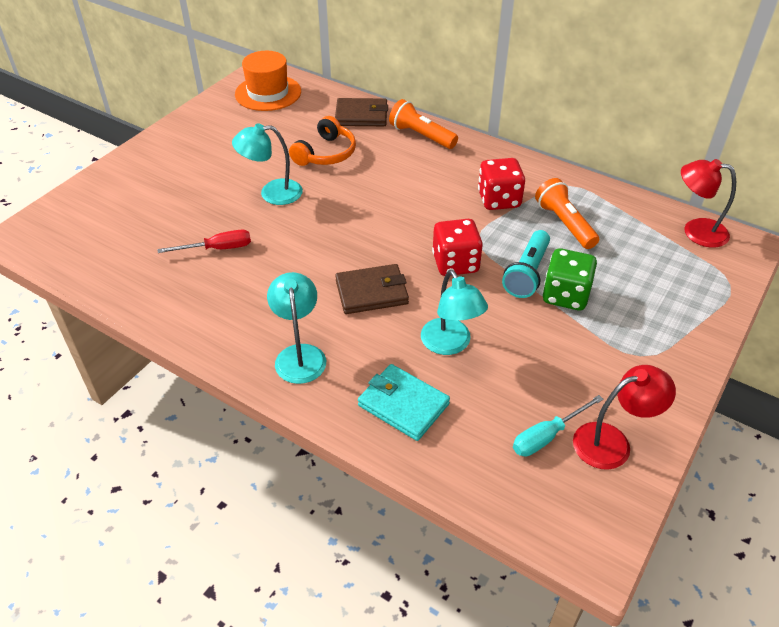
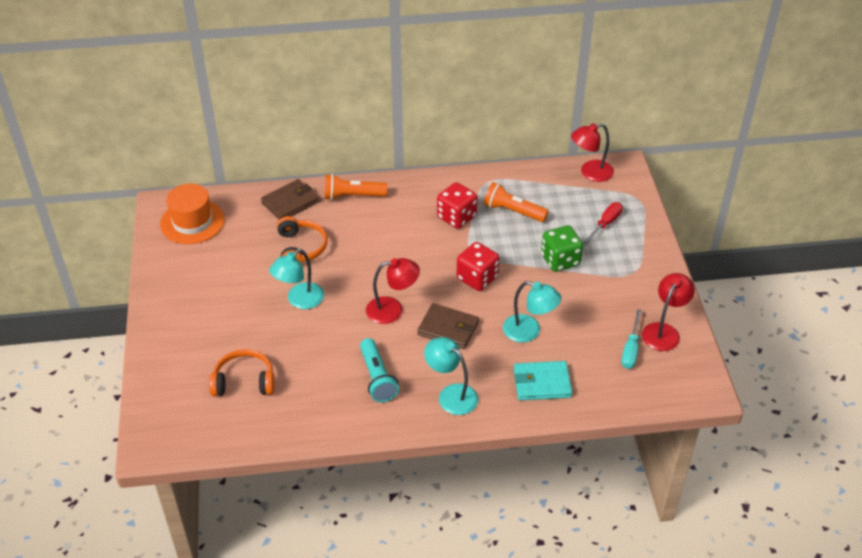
camera: 40 degrees left, 0 degrees up
red screwdriver [157,230,251,253] -> red screwdriver moved to [582,202,623,245]
brown wallet [335,264,409,314] -> brown wallet turned 75 degrees clockwise [418,303,479,349]
turquoise flashlight [502,230,550,298] -> turquoise flashlight moved to [360,338,399,402]
none -> orange headphones [209,349,275,396]
none -> red lamp [366,258,420,324]

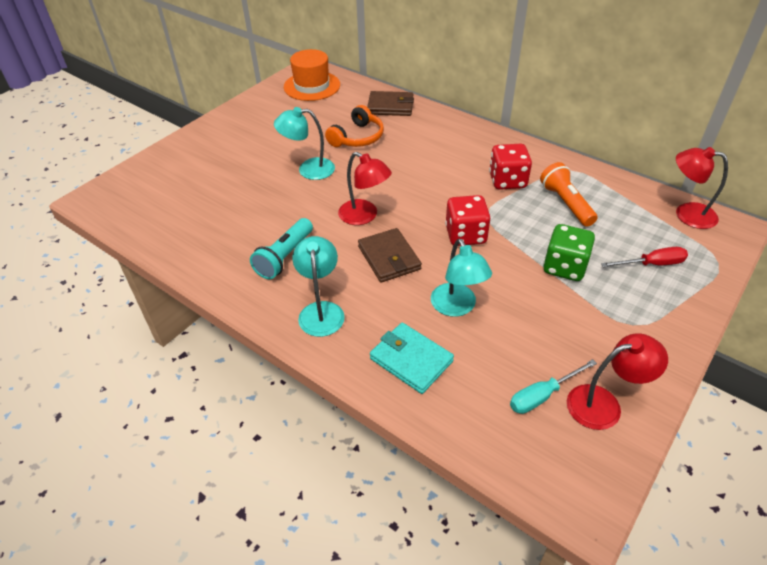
camera: 45 degrees right, 0 degrees up
orange headphones [209,349,275,396] -> none
orange flashlight [325,174,387,200] -> none

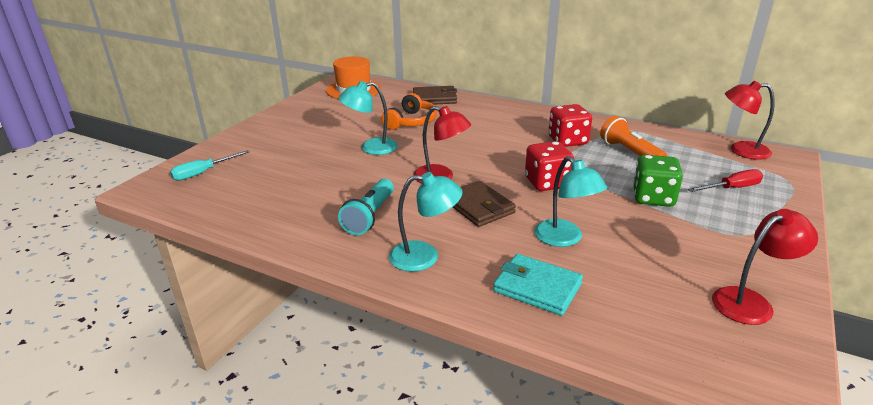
camera: 10 degrees left, 15 degrees down
turquoise lamp [292,236,345,337] -> turquoise lamp turned 105 degrees clockwise [389,172,463,272]
turquoise screwdriver [510,359,597,414] -> turquoise screwdriver moved to [170,150,250,181]

